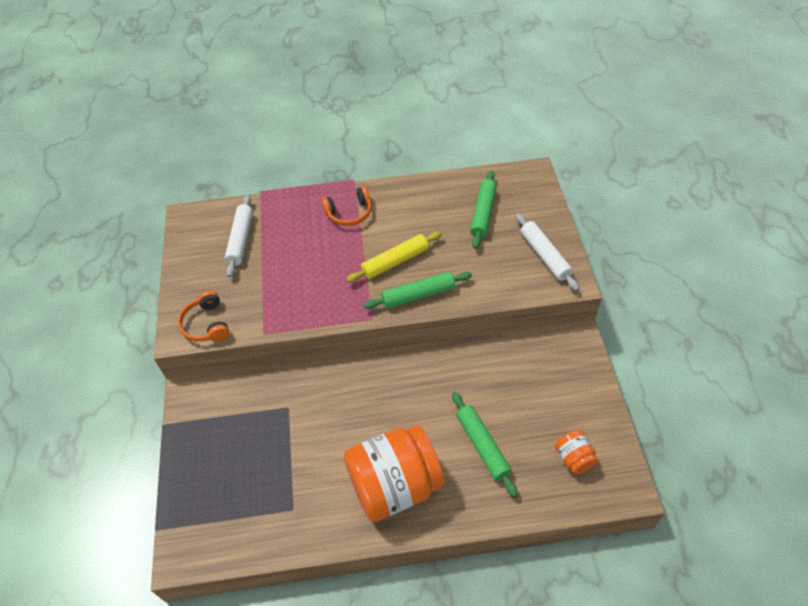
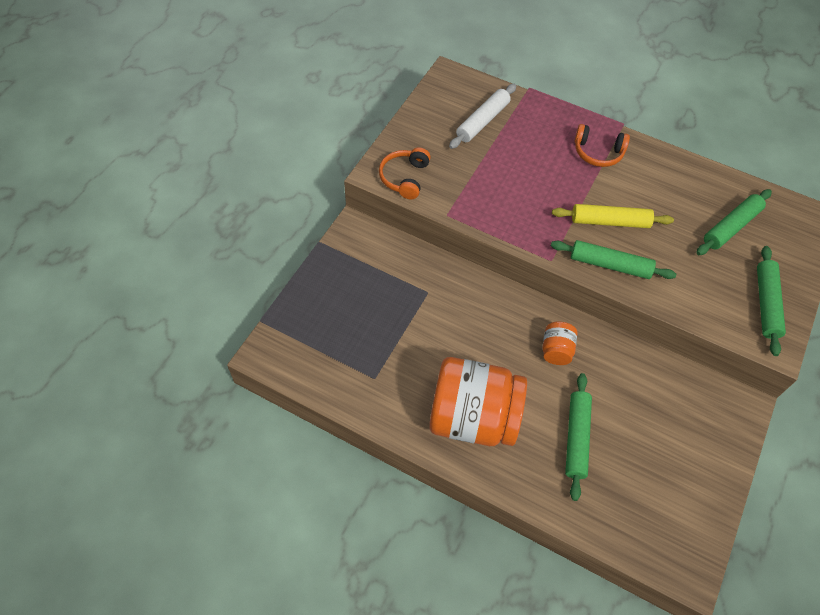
camera: 30 degrees right, 5 degrees up
white rolling pin [516,213,579,291] -> green rolling pin [757,246,786,356]
orange jar [555,430,598,475] -> orange jar moved to [543,321,577,365]

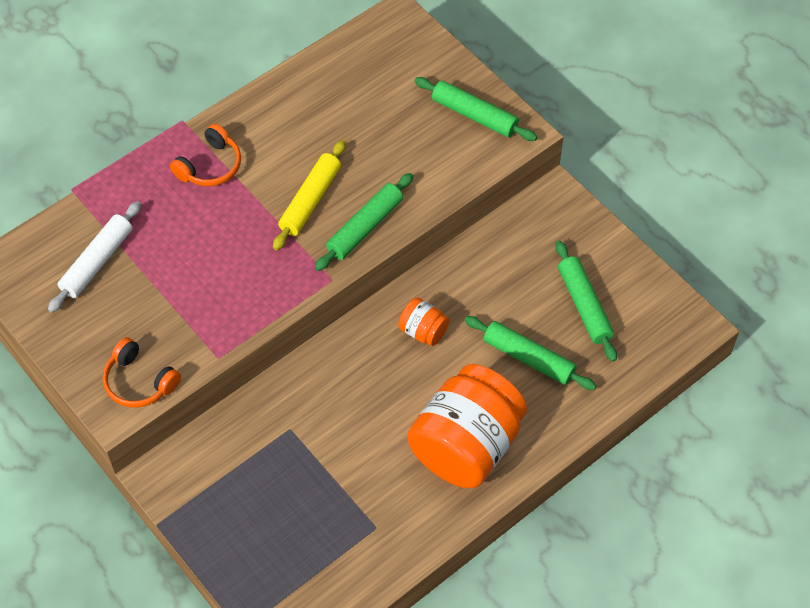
camera: 65 degrees left, 0 degrees up
white rolling pin [449,84,516,149] -> white rolling pin turned 60 degrees clockwise [48,201,141,313]
green rolling pin [696,189,772,255] -> green rolling pin moved to [555,241,617,362]

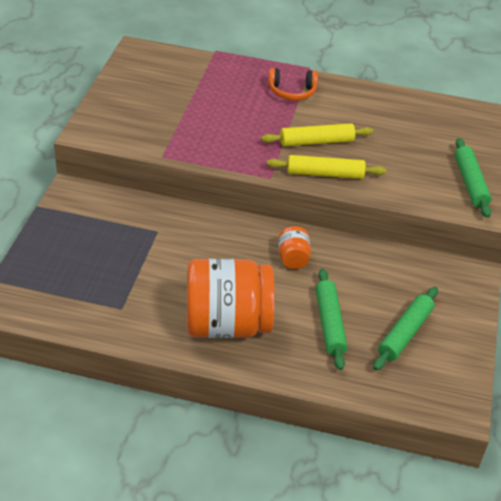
camera: 50 degrees right, 15 degrees down
white rolling pin [48,201,141,313] -> none
orange headphones [103,337,181,408] -> none
green rolling pin [315,173,413,271] -> yellow rolling pin [267,155,386,179]

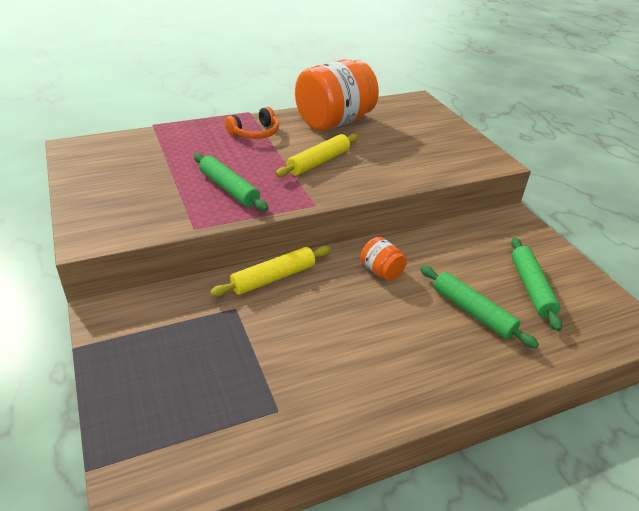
camera: 35 degrees left, 5 degrees down
orange jar [187,259,275,338] -> orange jar moved to [295,59,379,131]
yellow rolling pin [267,155,386,179] -> yellow rolling pin moved to [210,246,331,297]
green rolling pin [455,138,492,218] -> green rolling pin moved to [194,153,268,211]

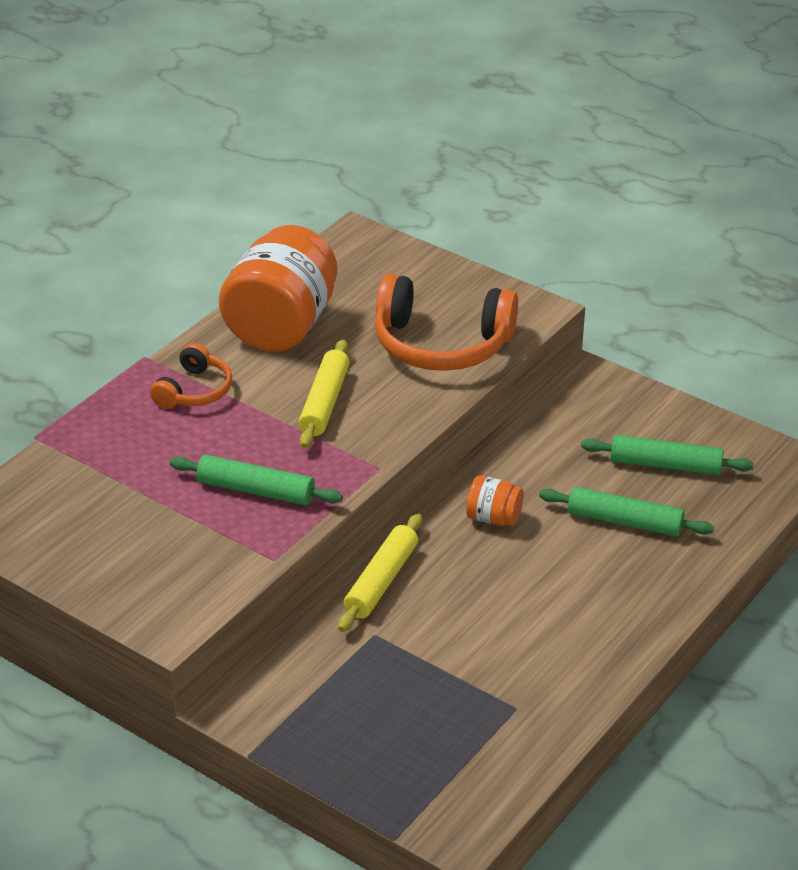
camera: 30 degrees left, 0 degrees up
green rolling pin [511,238,562,331] -> green rolling pin turned 45 degrees counterclockwise [581,435,754,475]
none -> orange headphones [375,274,518,371]

